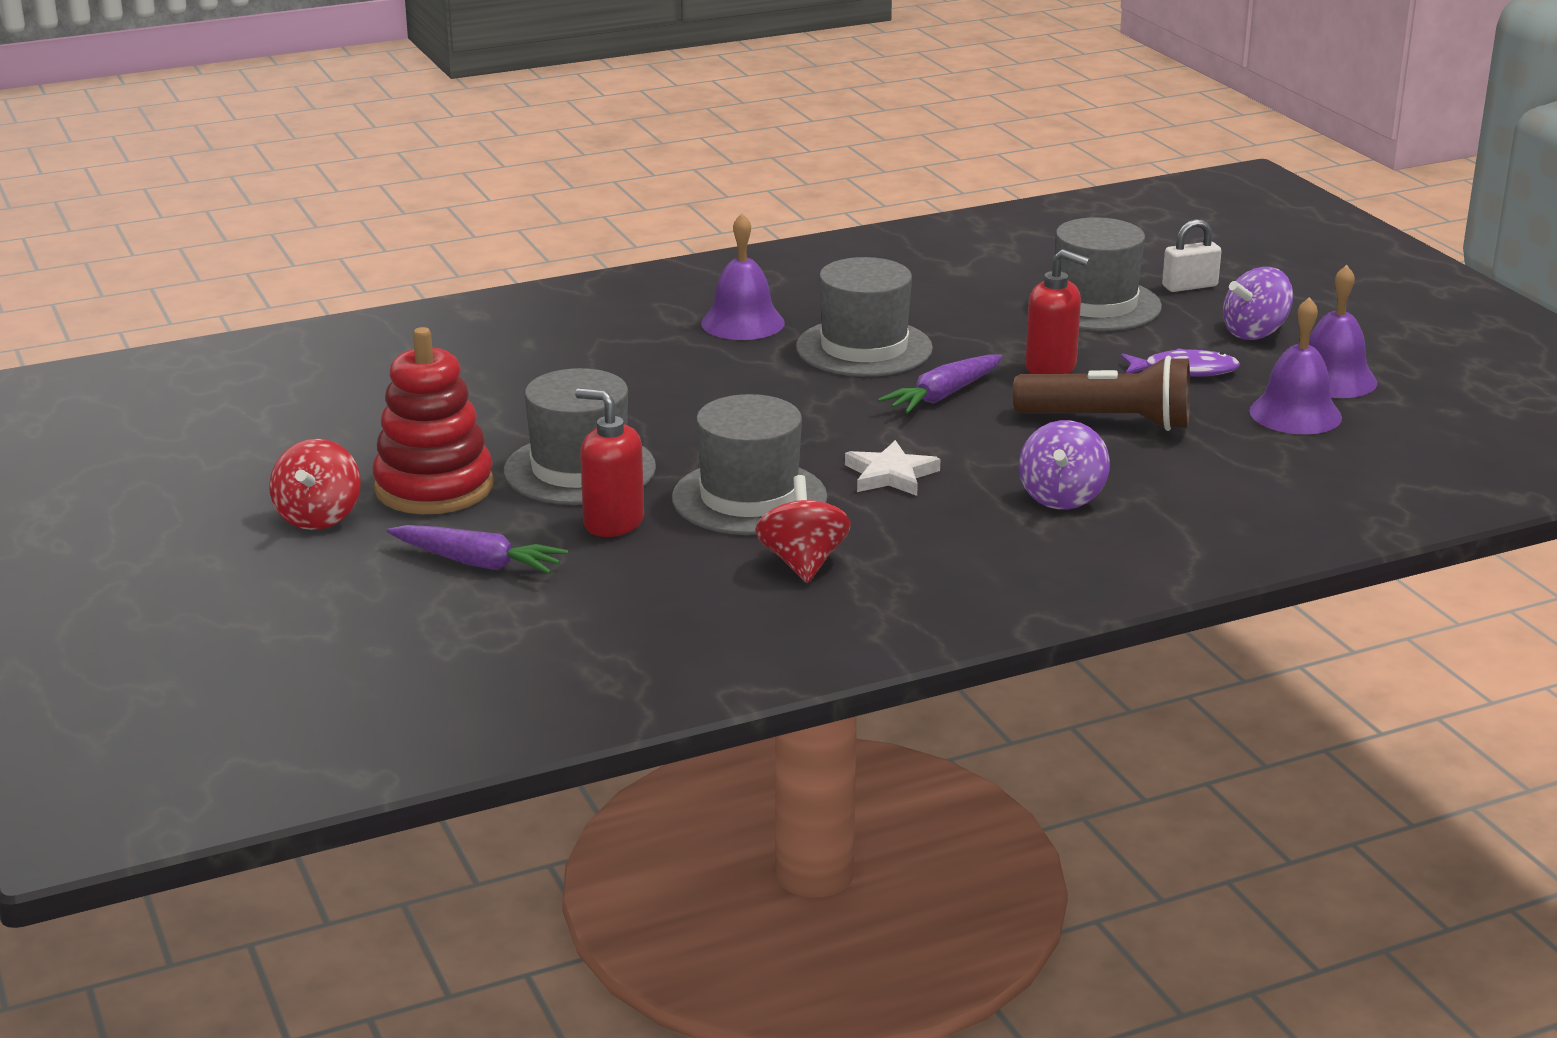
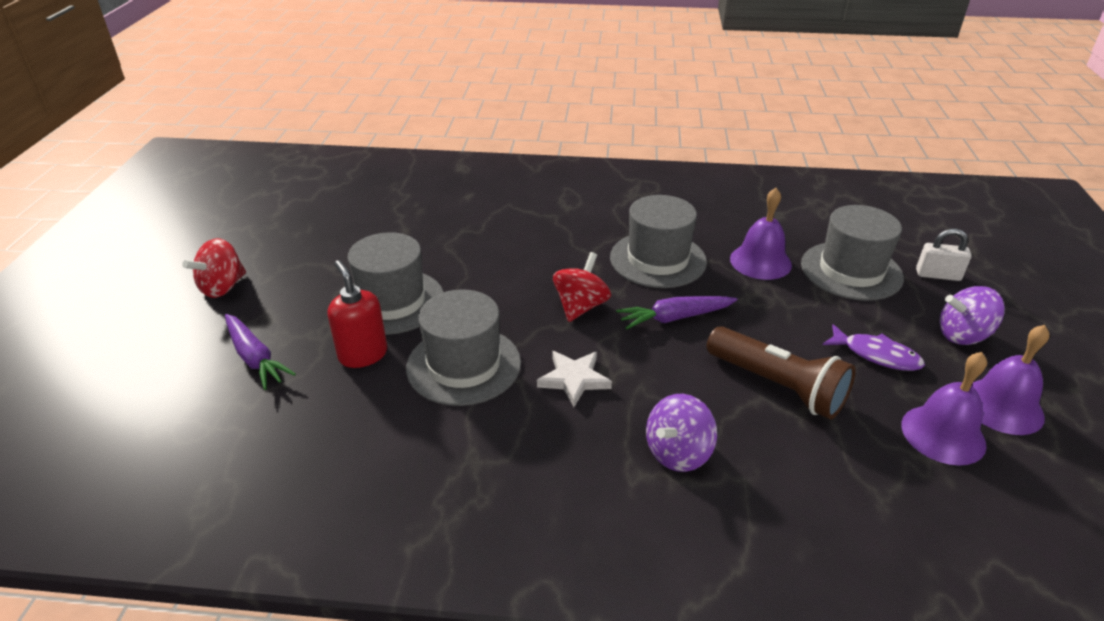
camera: 30 degrees right, 10 degrees up
red stacking toy [373,327,494,514] -> none
purple bell [701,213,785,340] -> purple bell moved to [730,188,792,280]
red spinning top [755,475,851,583] -> red spinning top moved to [553,252,611,322]
red soap dispenser [1025,249,1090,374] -> none

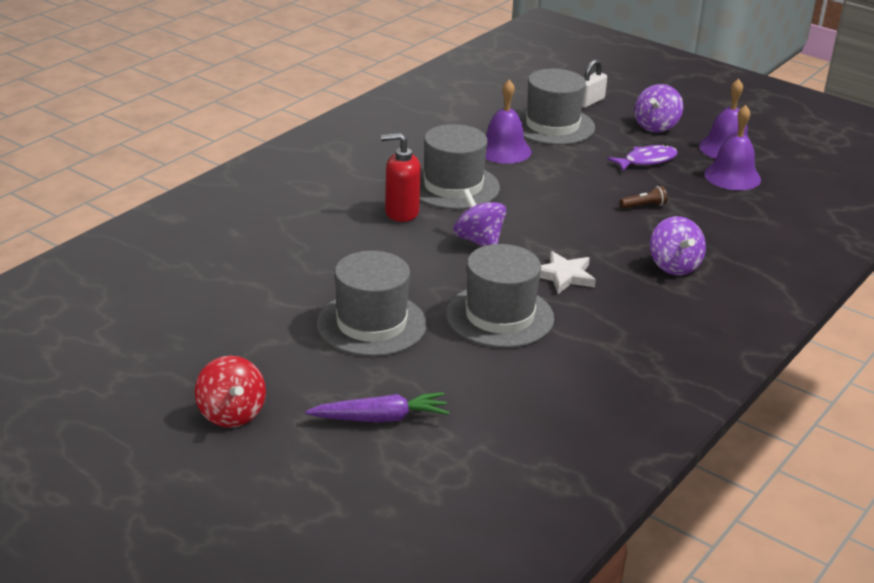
camera: 60 degrees left, 5 degrees down
red soap dispenser [328,260,387,368] -> red soap dispenser moved to [381,133,421,222]
red spinning top [553,252,611,322] -> purple spinning top [453,189,506,247]
purple carrot [616,296,738,330] -> none
brown flashlight [707,326,856,420] -> brown flashlight [620,186,667,209], size x0.41

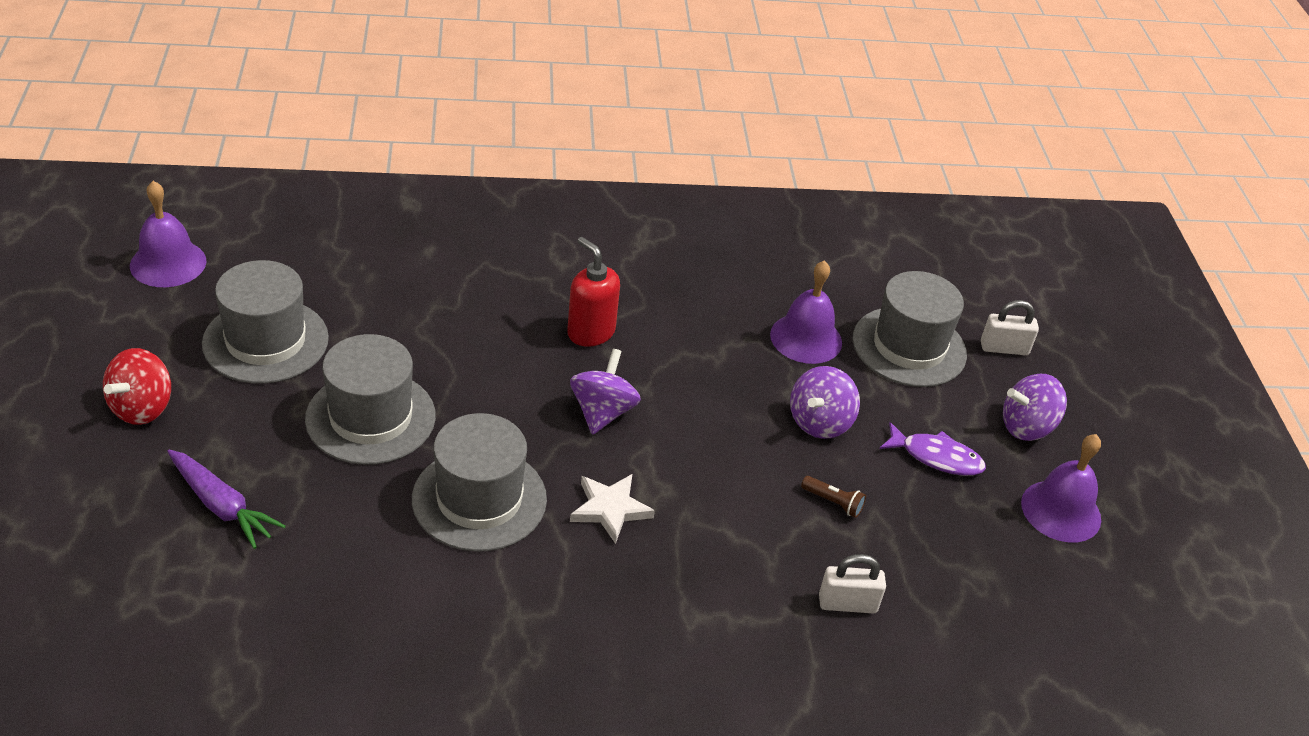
camera: 45 degrees right, 10 degrees up
grey hat [420,124,500,209] -> grey hat moved to [202,260,329,384]
purple spinning top [650,216,706,275] -> purple spinning top moved to [790,366,860,439]
purple bell [704,105,761,190] -> purple bell moved to [130,181,207,287]
none -> white padlock [819,554,886,614]

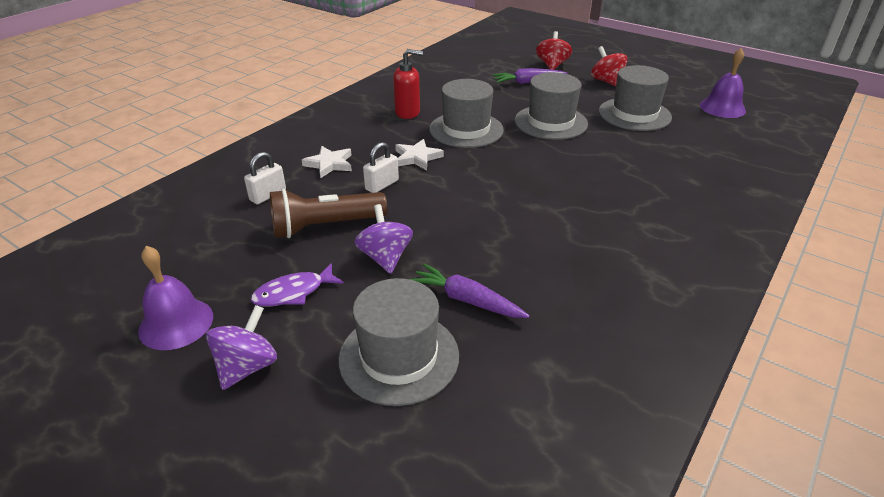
camera: 135 degrees right, 5 degrees down
red soap dispenser [567,237,620,347] -> red soap dispenser moved to [393,49,423,119]
purple spinning top [570,349,641,435] -> none
purple bell [770,260,842,364] -> purple carrot [410,264,530,318]
brown flashlight [801,476,866,518] -> brown flashlight [270,189,387,238], size x2.44
white padlock [981,300,1039,355] -> white padlock moved to [363,142,399,193]
none -> white star [302,146,352,178]
none -> red spinning top [536,31,572,70]

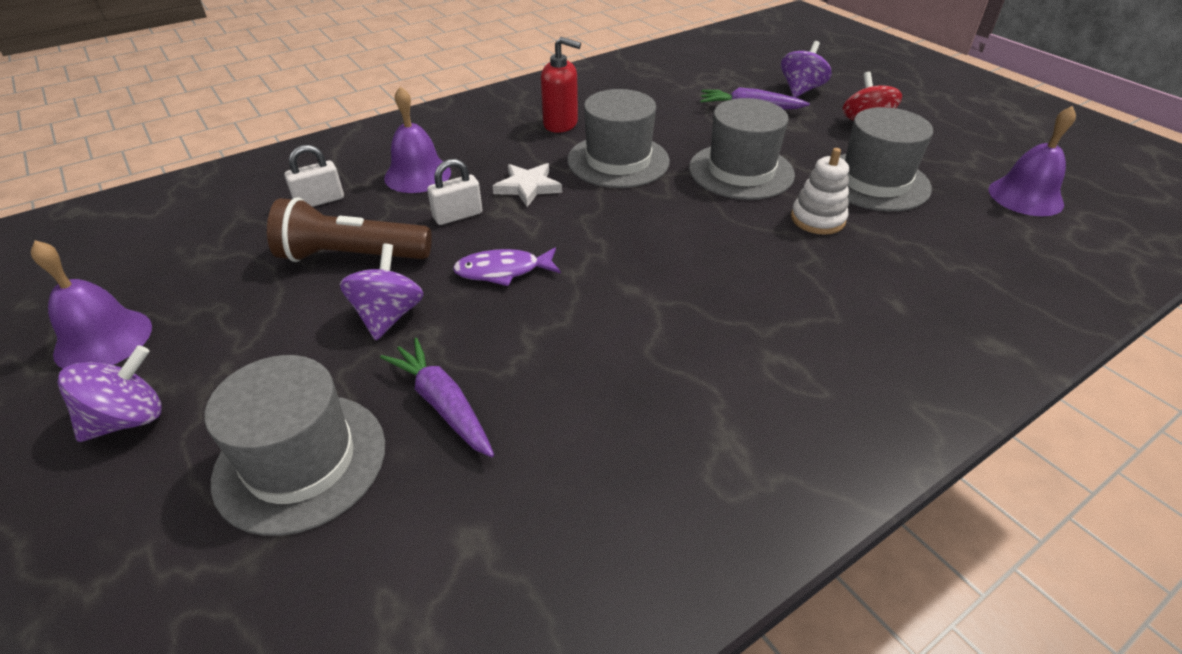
camera: 20 degrees right, 5 degrees up
purple fish [251,263,344,307] -> purple fish moved to [453,247,561,286]
white star [302,146,352,178] -> purple bell [384,86,451,193]
red spinning top [536,31,572,70] -> purple spinning top [781,41,832,98]
none -> white stacking toy [791,148,849,235]

